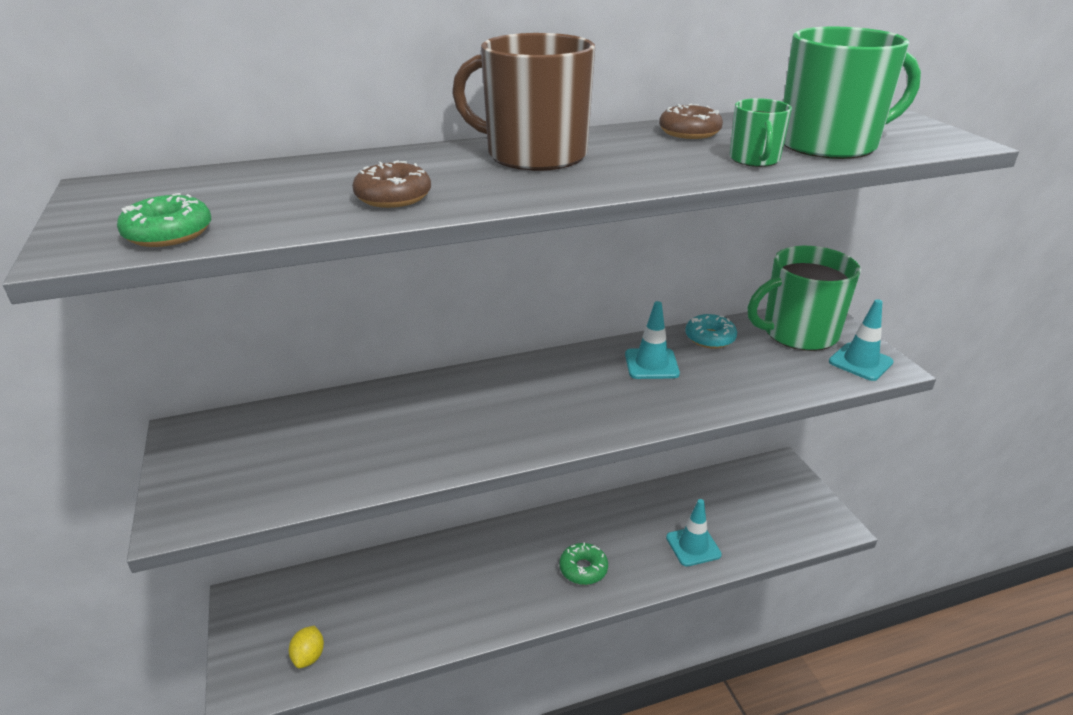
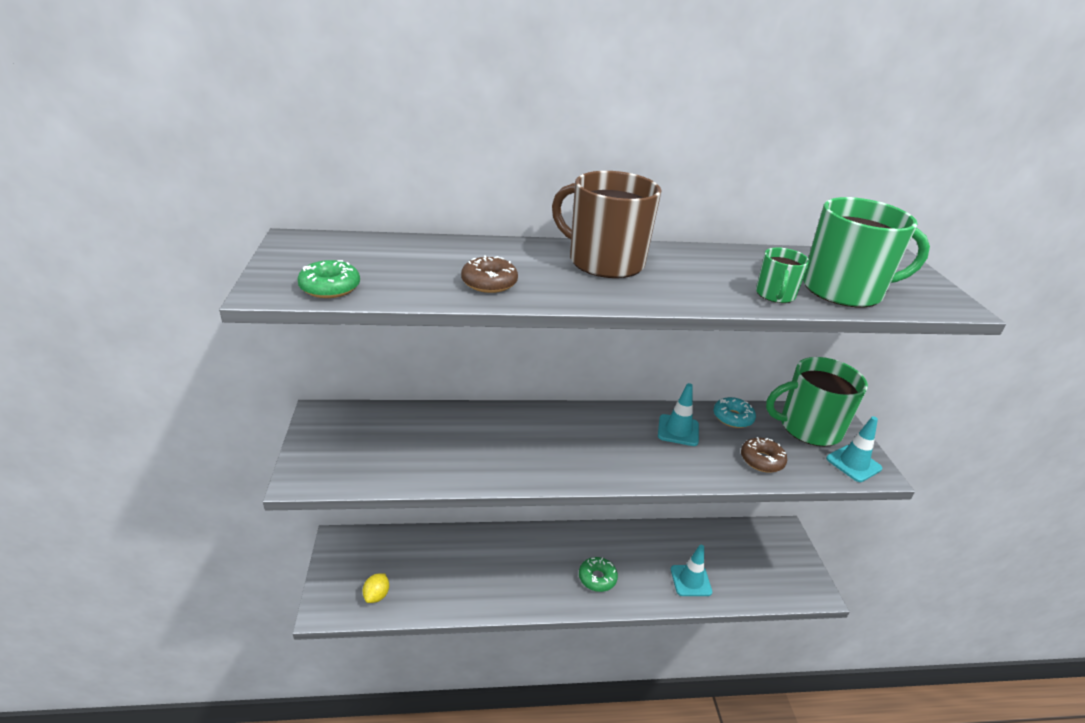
camera: 10 degrees right, 0 degrees up
brown donut [659,104,723,139] -> brown donut moved to [741,437,787,473]

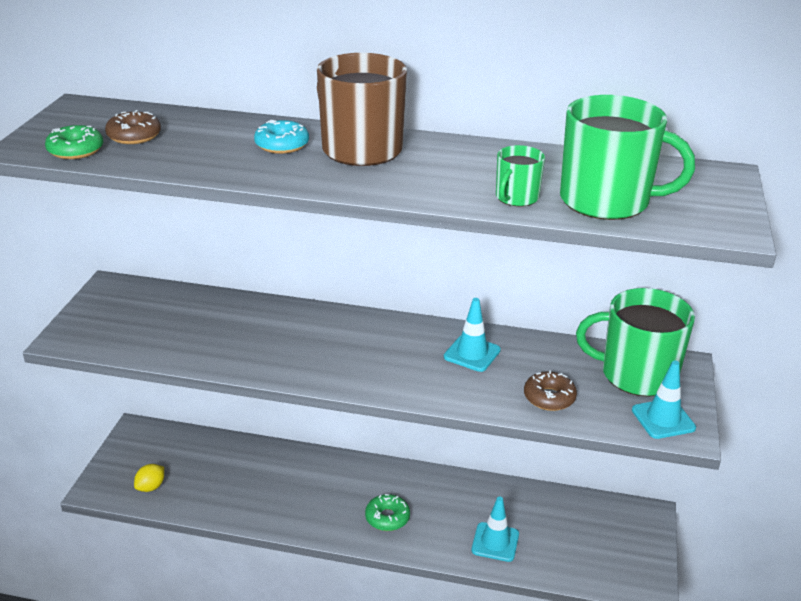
camera: 20 degrees right, 0 degrees up
brown donut [461,255,518,293] -> brown donut moved to [105,110,161,144]
turquoise donut [713,397,756,428] -> turquoise donut moved to [254,120,309,154]

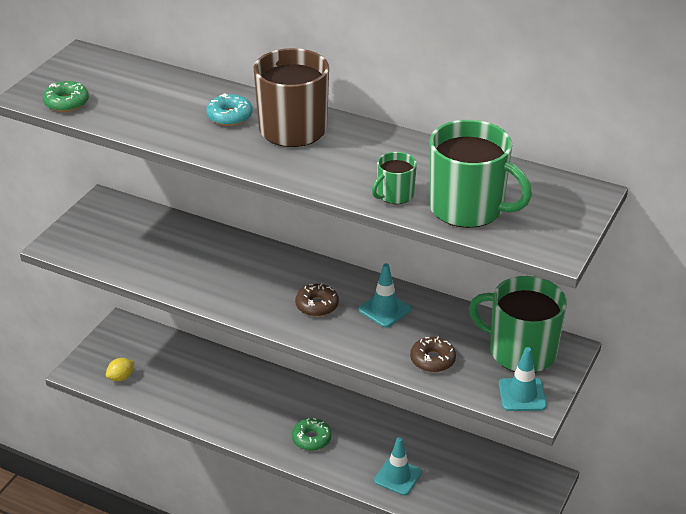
camera: 15 degrees right, 5 degrees up
brown donut [105,110,161,144] -> brown donut moved to [295,283,339,317]

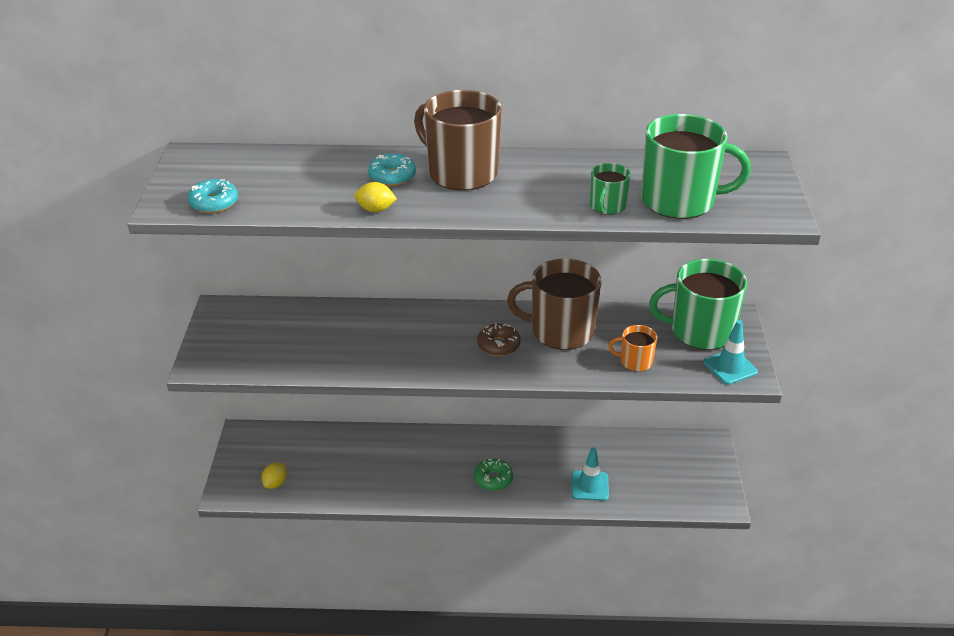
camera: 25 degrees left, 0 degrees up
green donut [43,81,89,112] -> turquoise donut [187,179,238,213]
turquoise traffic cone [359,263,411,328] -> brown mug [507,259,602,350]
brown donut [410,337,456,372] -> orange mug [609,325,657,372]
none -> yellow lemon [354,182,397,212]

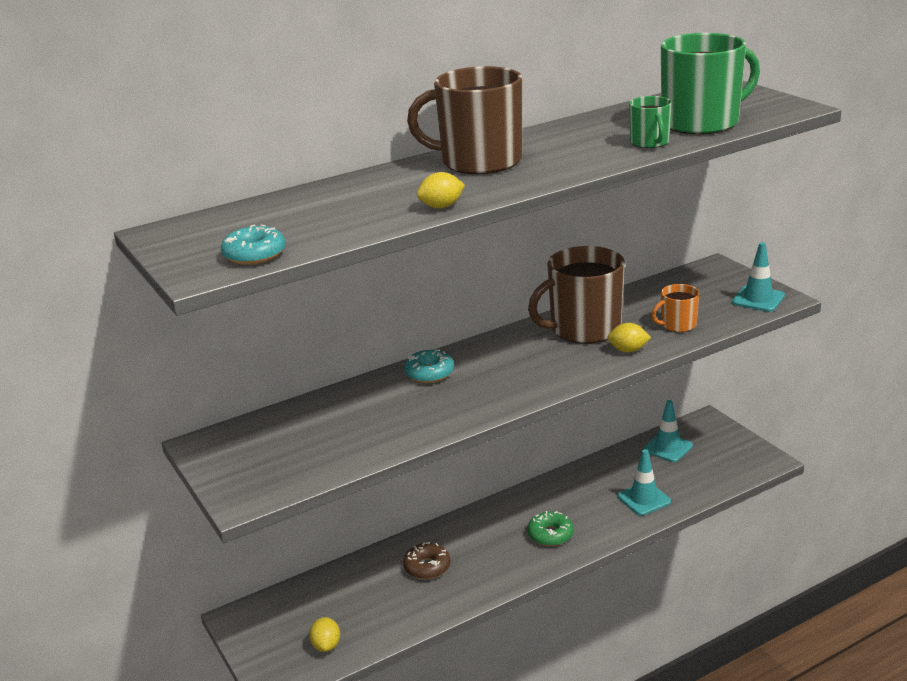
camera: 30 degrees left, 10 degrees down
turquoise donut [368,154,416,186] -> turquoise donut moved to [404,350,454,383]
brown donut [477,323,521,356] -> brown donut moved to [403,542,451,579]
green mug [649,259,747,350] -> none
none -> yellow lemon [607,323,651,353]
none -> turquoise traffic cone [643,400,693,462]

